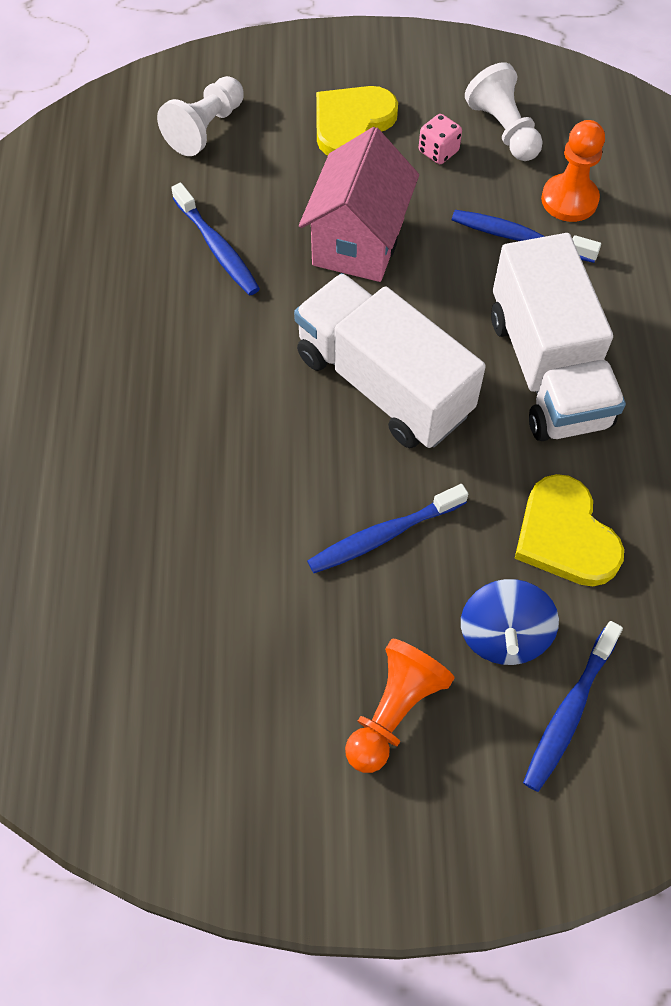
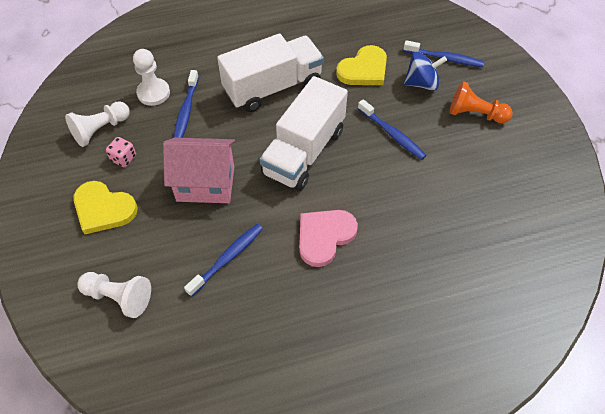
camera: 105 degrees left, 5 degrees down
orange pawn [541,120,605,222] -> white pawn [133,49,170,106]
none -> pink heart [299,210,358,267]

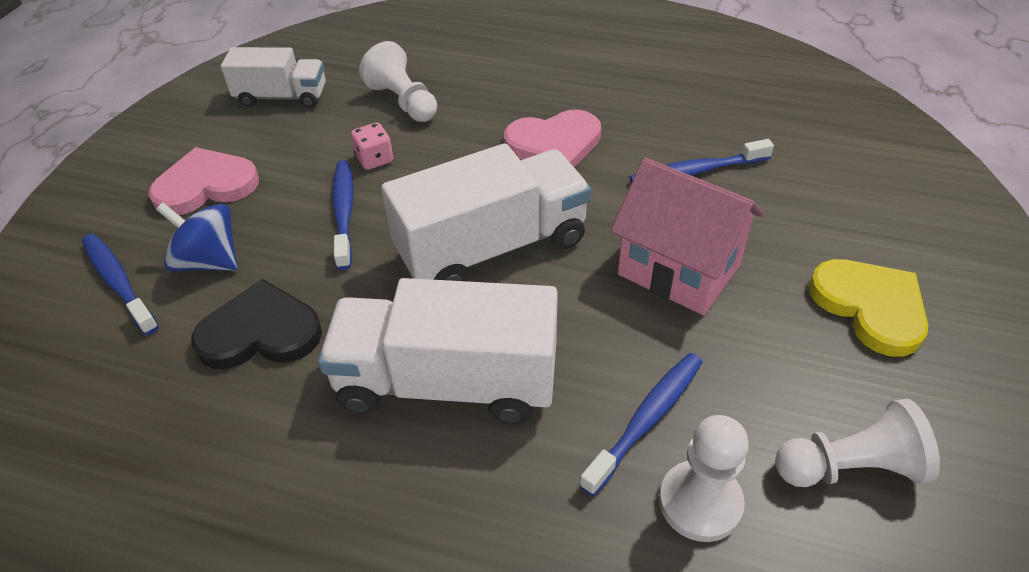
camera: 145 degrees left, 10 degrees down
white pawn [77,272,151,318] -> white pawn moved to [359,41,437,122]
pink dice [106,137,136,167] -> pink dice moved to [351,122,393,170]
yellow heart [336,45,387,85] -> black heart [191,279,322,369]
orange pawn [449,81,513,123] -> pink heart [148,147,259,215]
none -> white truck [221,47,326,108]

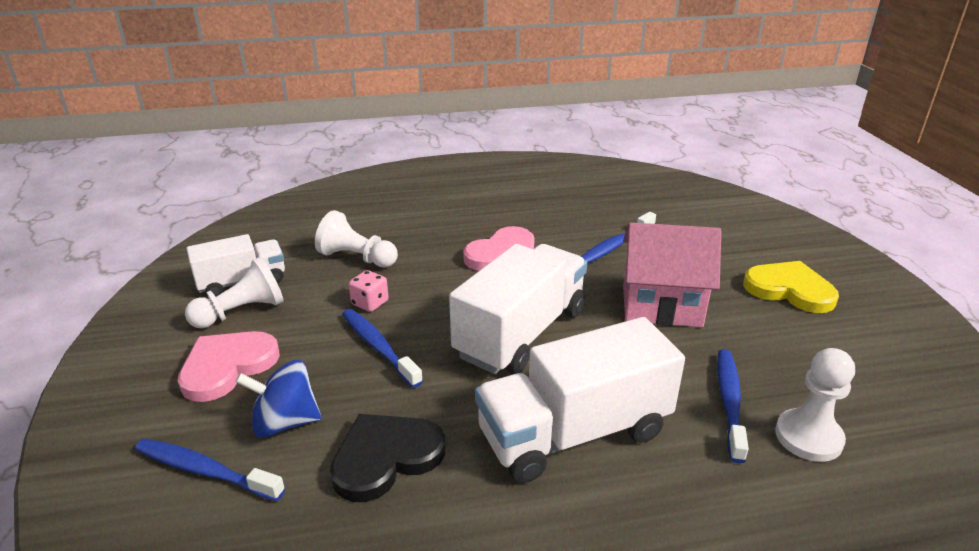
camera: 30 degrees left, 15 degrees down
white pawn [775,398,940,487] -> white pawn moved to [185,257,284,328]

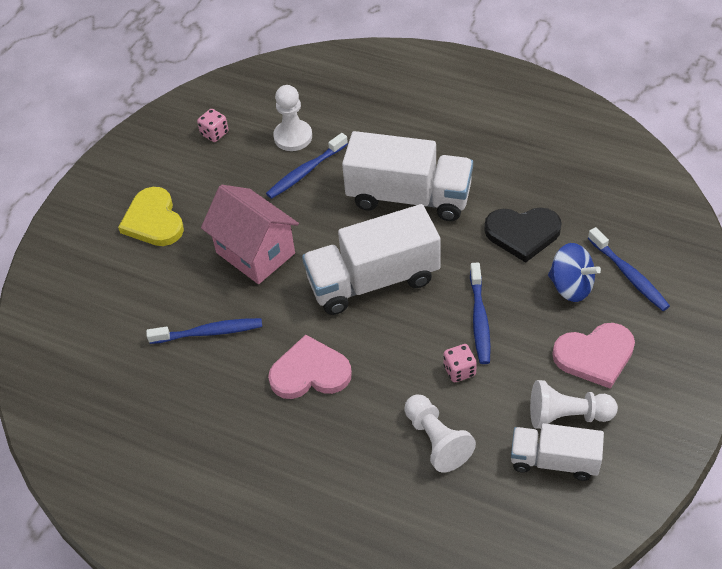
camera: 140 degrees left, 20 degrees up
none -> pink dice [197,109,229,142]

